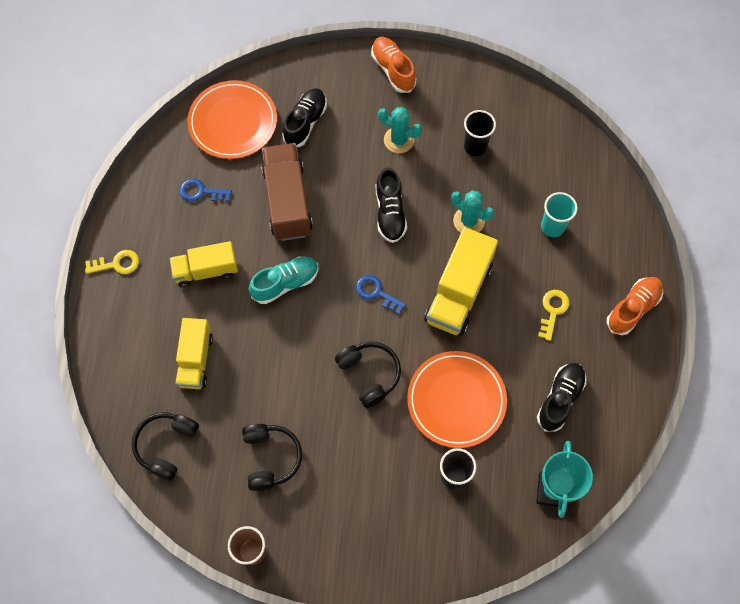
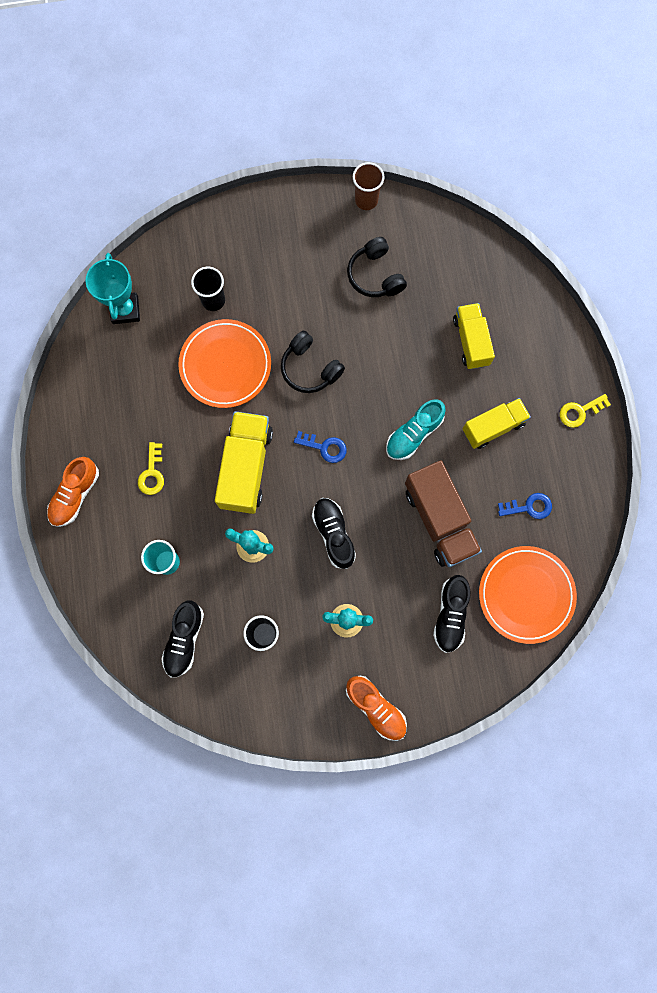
camera: 165 degrees right, 10 degrees up
black headphones [132,413,199,481] -> none
black shoe [537,363,587,432] -> black shoe moved to [161,601,204,678]

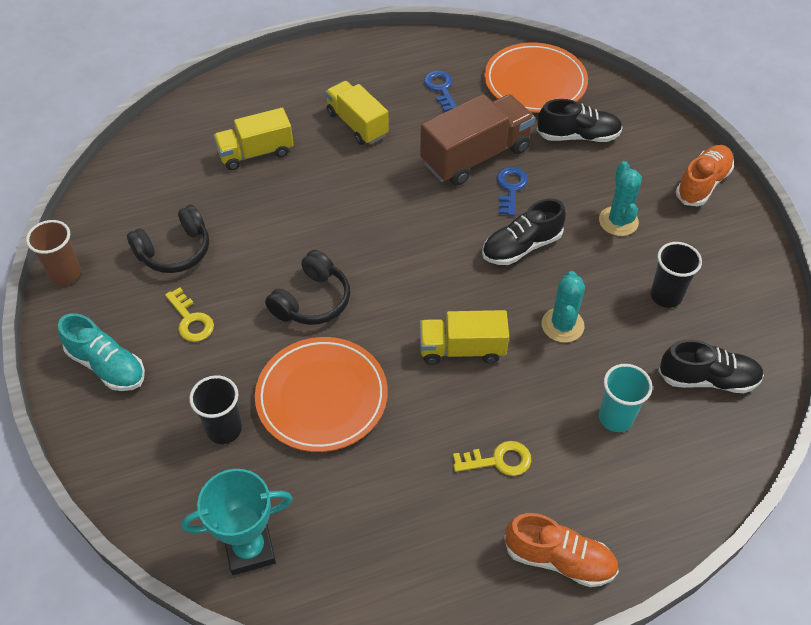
camera: 100 degrees left, 25 degrees down
yellow truck [215,411,273,514] -> yellow truck [420,310,509,365], size x0.67
blue key [294,431,347,463] -> blue key moved to [497,167,528,216]
turquoise shoe [386,399,445,460] -> turquoise shoe moved to [58,313,145,391]
yellow key [560,394,611,428] -> yellow key moved to [165,287,214,342]

